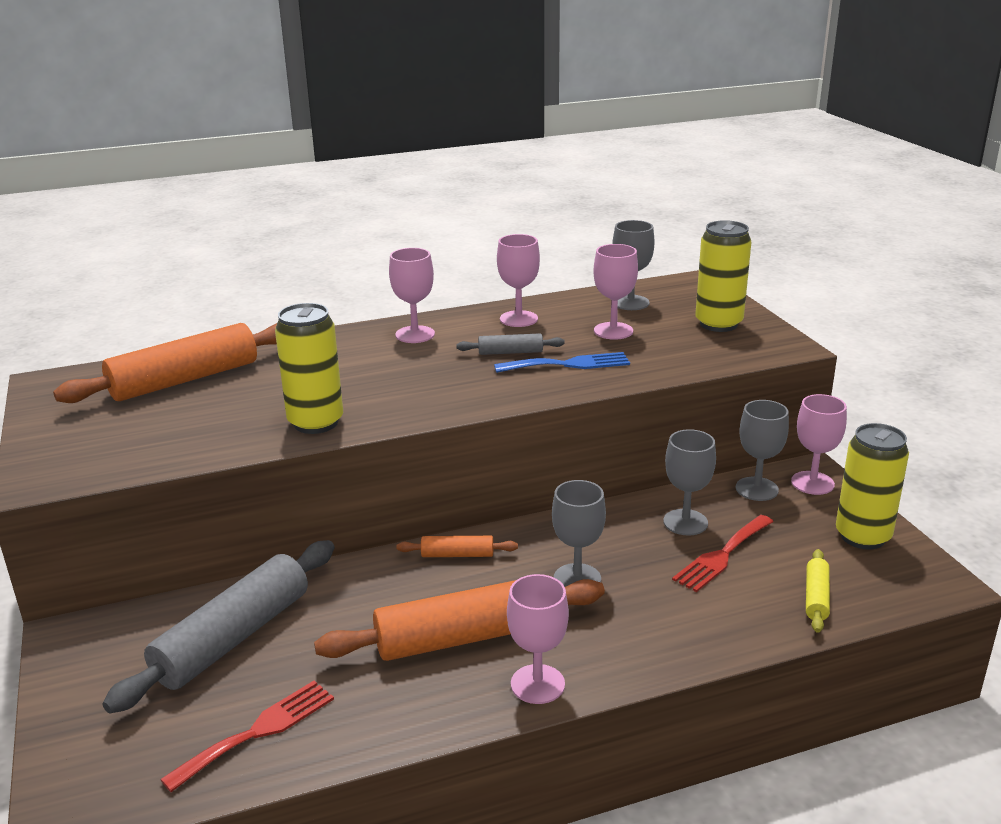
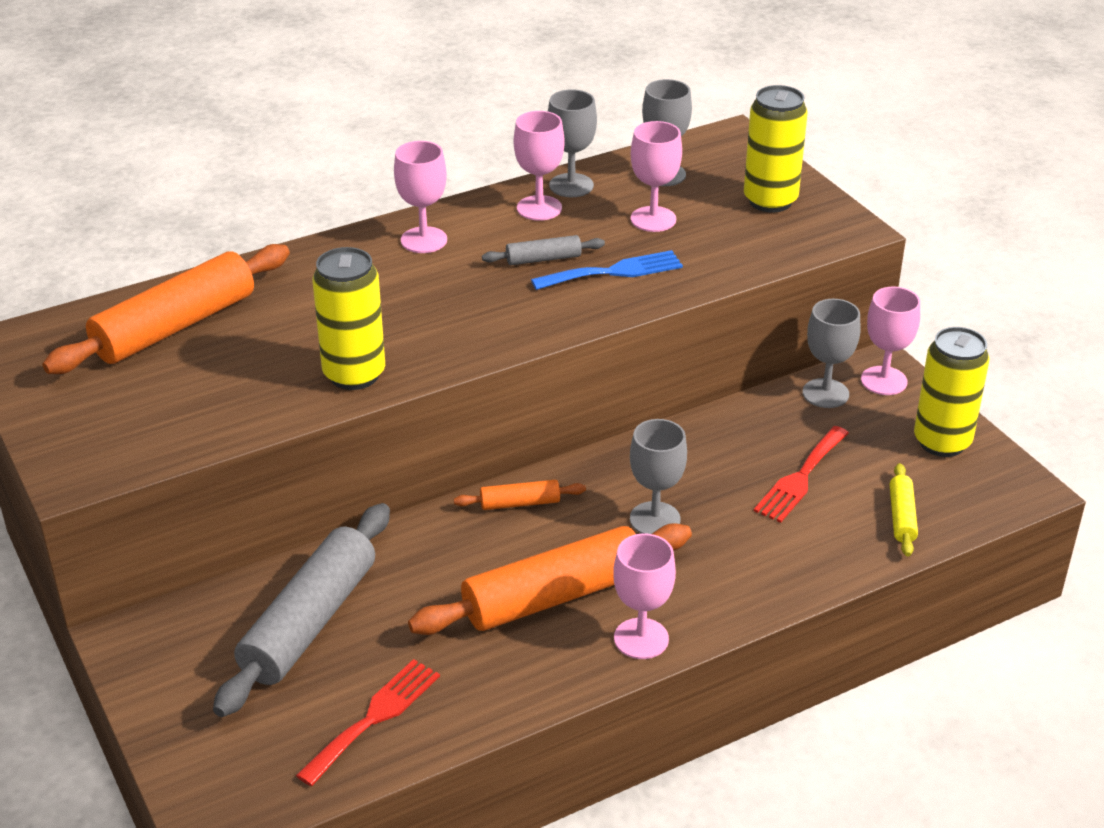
camera: 10 degrees left, 10 degrees up
grey goblet [663,429,716,536] -> grey goblet moved to [548,89,597,197]

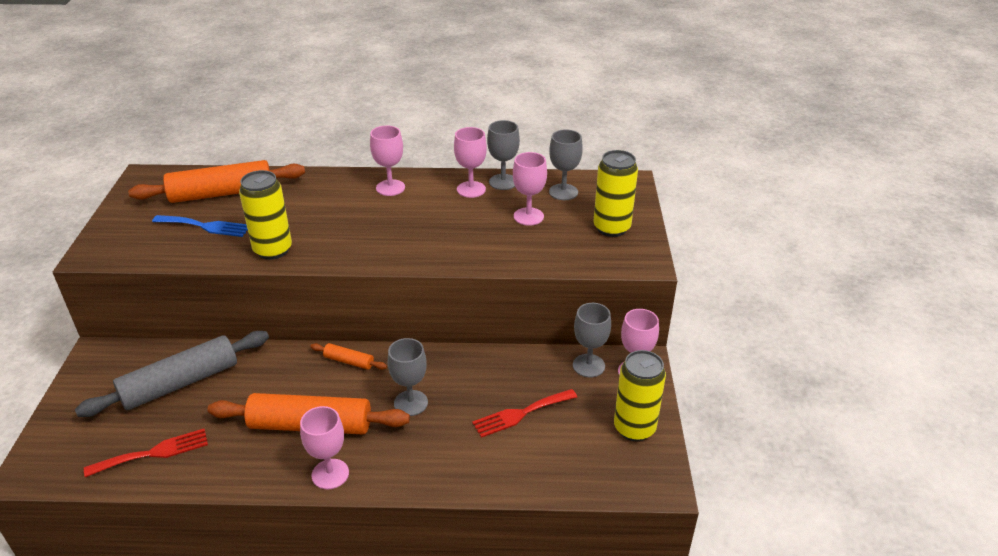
camera: 30 degrees right, 0 degrees up
grey rolling pin [482,235,605,265] -> none
blue fork [531,250,683,290] -> blue fork moved to [152,215,248,237]
yellow rolling pin [890,463,918,556] -> none

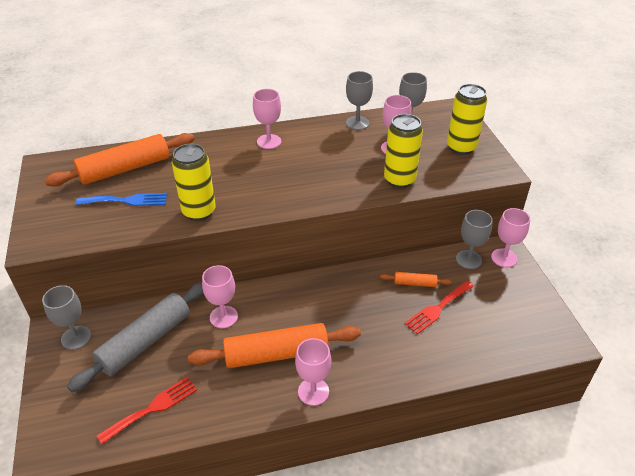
camera: 15 degrees left, 5 degrees up
orange rolling pin [310,343,387,370] -> orange rolling pin moved to [380,272,452,287]
grey goblet [388,338,428,416] -> grey goblet moved to [42,285,91,350]
pink goblet [454,127,487,198] -> pink goblet moved to [202,265,238,328]
yellow can [614,350,666,441] -> yellow can moved to [384,114,423,188]

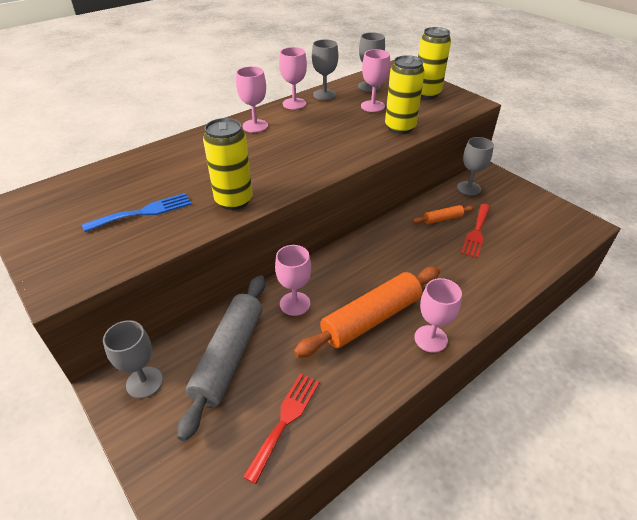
camera: 25 degrees left, 0 degrees up
orange rolling pin [44,133,194,187] -> none
pink goblet [491,208,530,267] -> pink goblet moved to [279,47,307,110]

